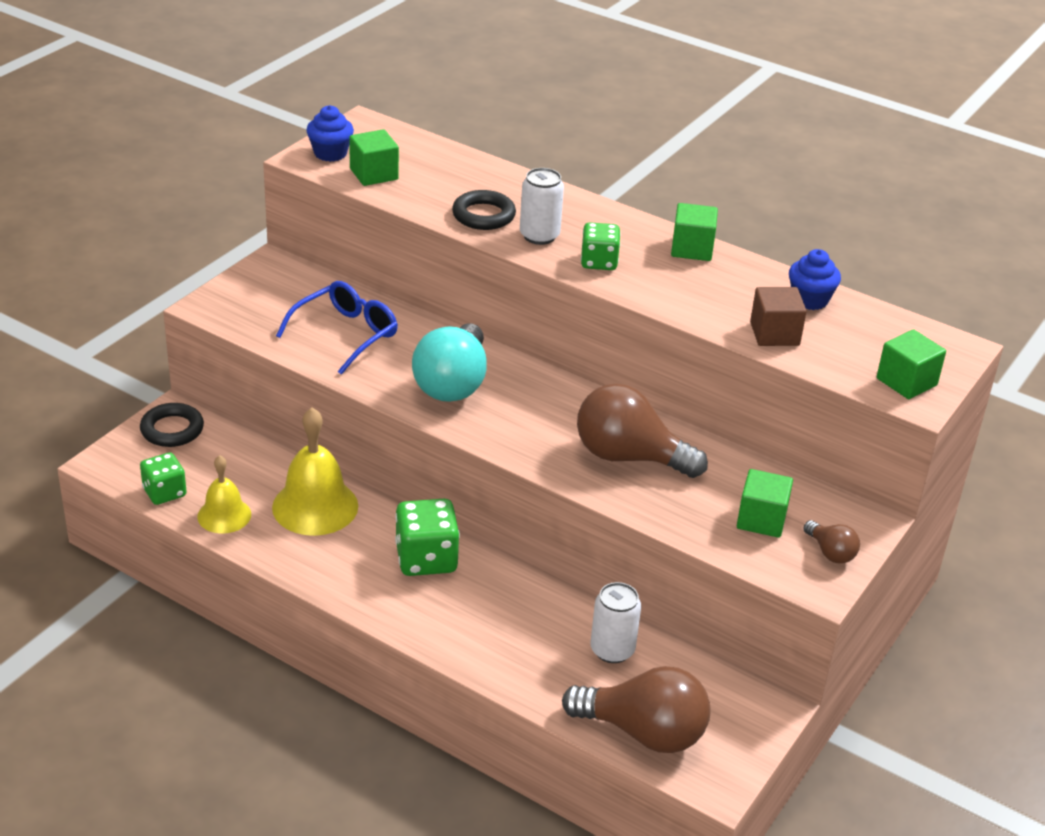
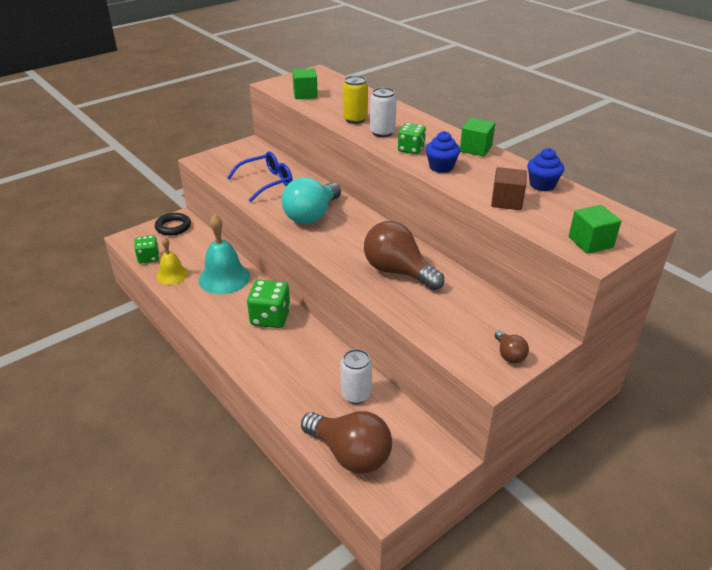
camera: 20 degrees right, 0 degrees up
yellow bell [272,407,358,536] -> turquoise bell [199,214,250,294]
blue cupcake [306,105,354,162] -> blue cupcake moved to [426,131,460,173]
black ring [452,190,516,230] -> yellow can [343,76,368,124]
green cube [737,469,793,538] -> none

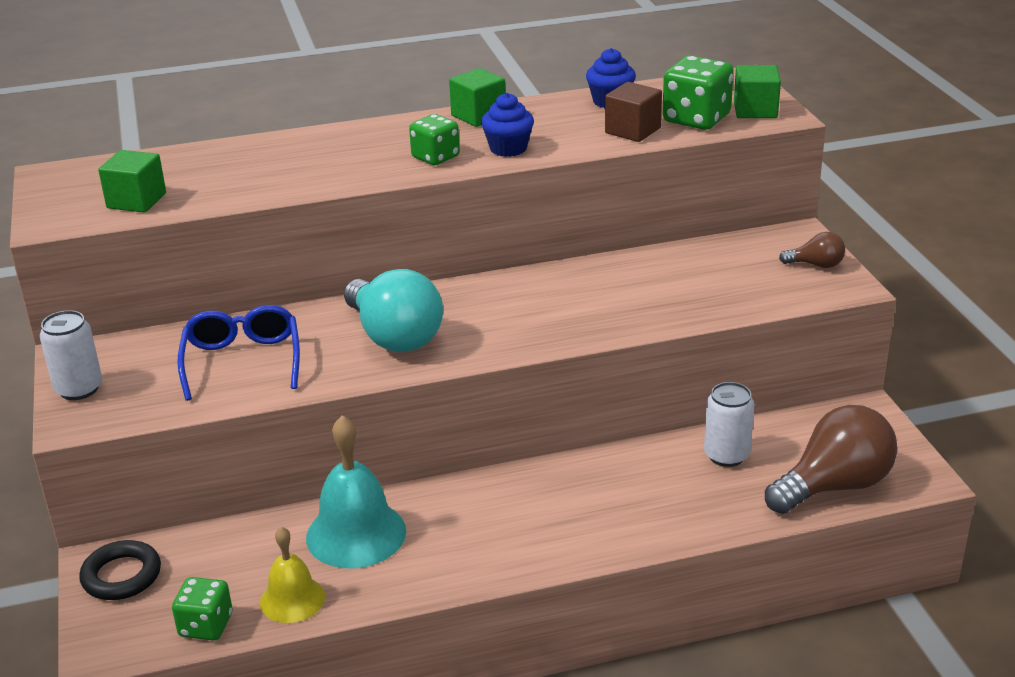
camera: 65 degrees left, 5 degrees down
green dice [247,280,291,328] -> green dice moved to [662,56,734,130]
yellow can [343,76,368,124] -> none
brown light bulb [364,221,444,290] -> none
white can [370,87,397,137] -> white can moved to [40,310,102,400]

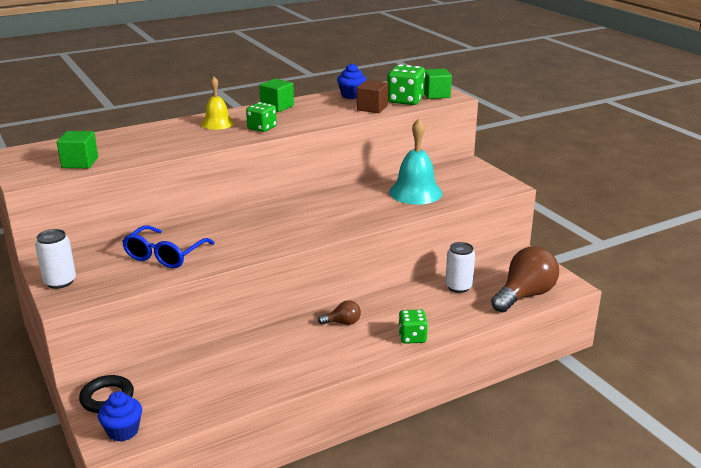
camera: 15 degrees left, 5 degrees down
green dice [172,577,233,641] -> green dice moved to [398,309,428,344]
blue glasses [177,305,300,401] -> blue glasses turned 135 degrees counterclockwise [122,225,215,268]
yellow bell [260,527,325,623] -> yellow bell moved to [201,77,234,130]
turquoise bell [306,415,406,569] -> turquoise bell moved to [389,119,442,205]
turquoise light bulb [344,269,443,352] -> none
blue cupcake [481,93,534,157] -> blue cupcake moved to [98,391,142,442]
brown light bulb [779,232,845,268] -> brown light bulb moved to [318,300,361,325]

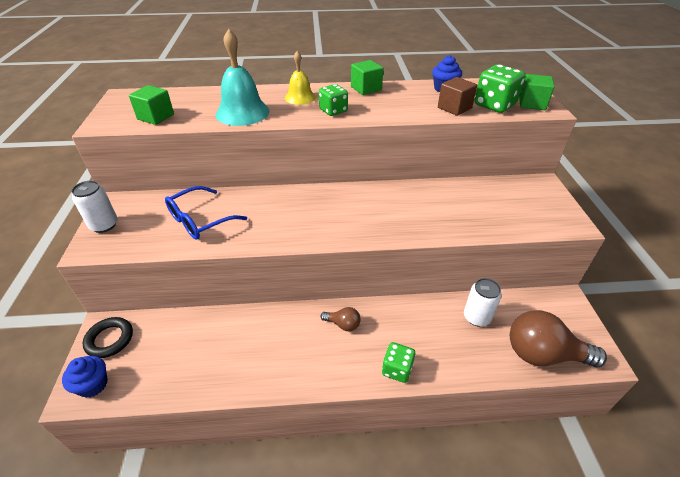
camera: 25 degrees right, 15 degrees up
turquoise bell [389,119,442,205] -> turquoise bell moved to [216,29,269,126]
brown light bulb [491,246,559,313] -> brown light bulb turned 150 degrees counterclockwise [510,310,607,367]

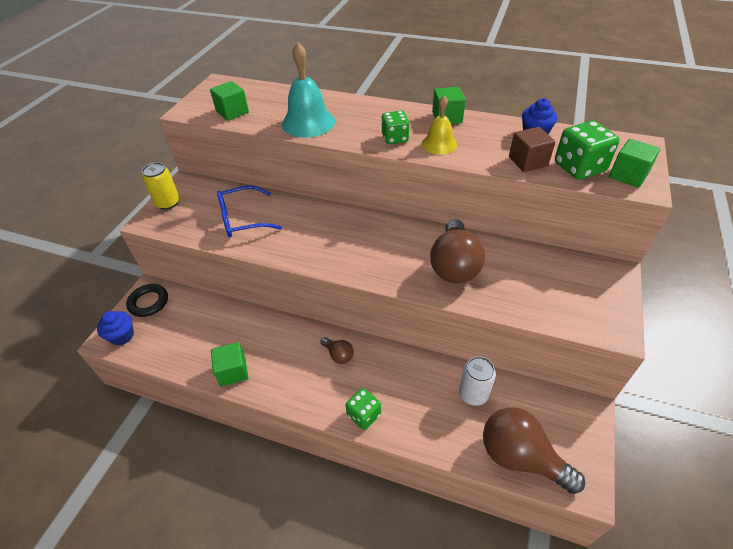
camera: 25 degrees right, 5 degrees up
white can [71,181,118,233] -> yellow can [142,162,180,210]
yellow bell [285,51,316,105] -> yellow bell moved to [422,96,457,154]
none -> green cube [211,342,248,386]
none -> brown light bulb [430,219,485,283]

